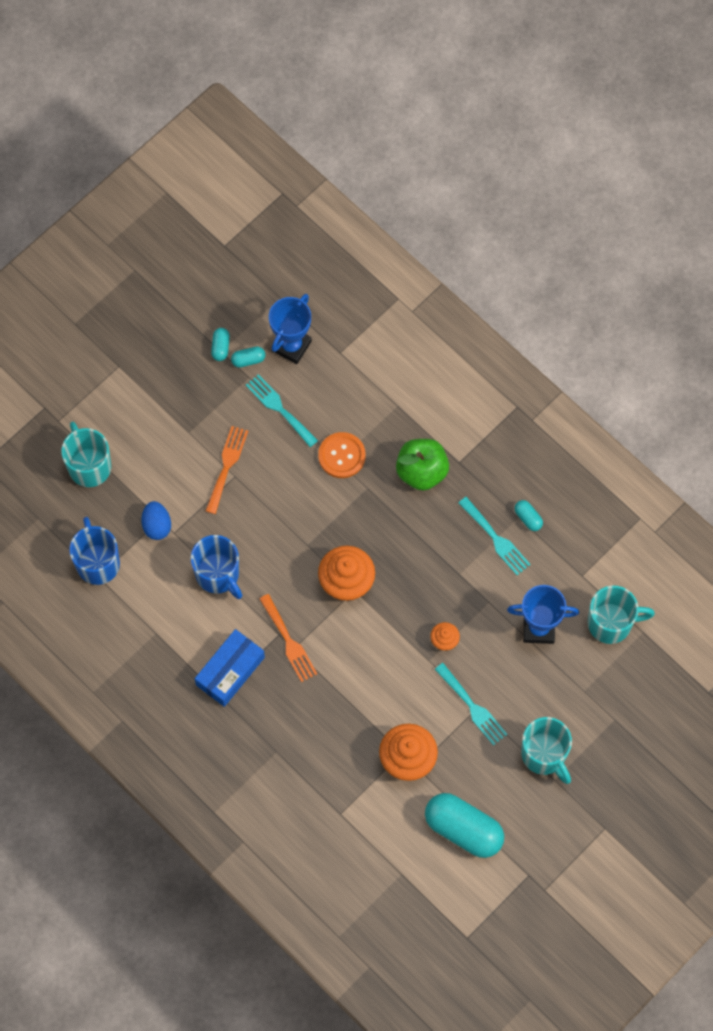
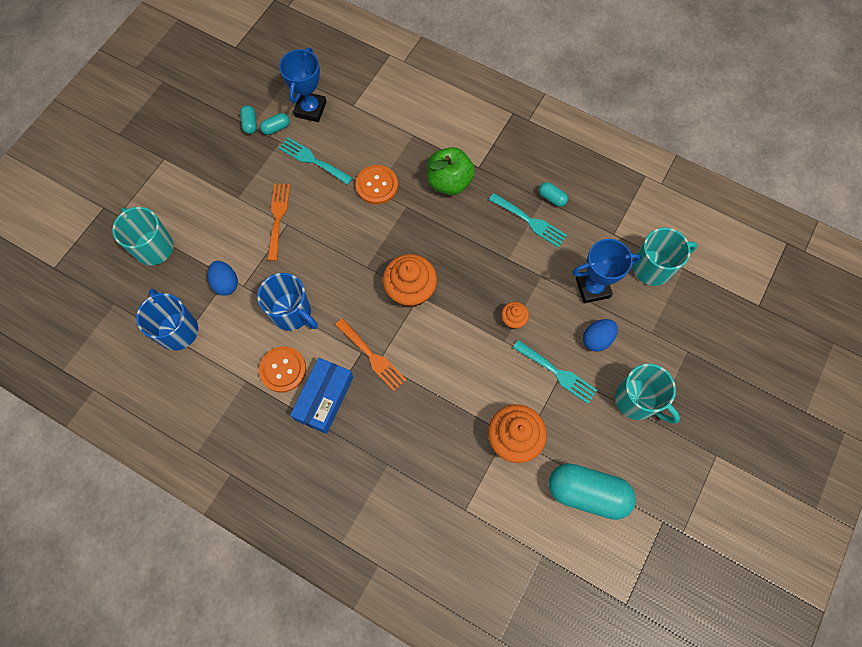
camera: 15 degrees left, 0 degrees up
none -> orange button [259,346,306,393]
none -> blue egg [583,319,618,352]

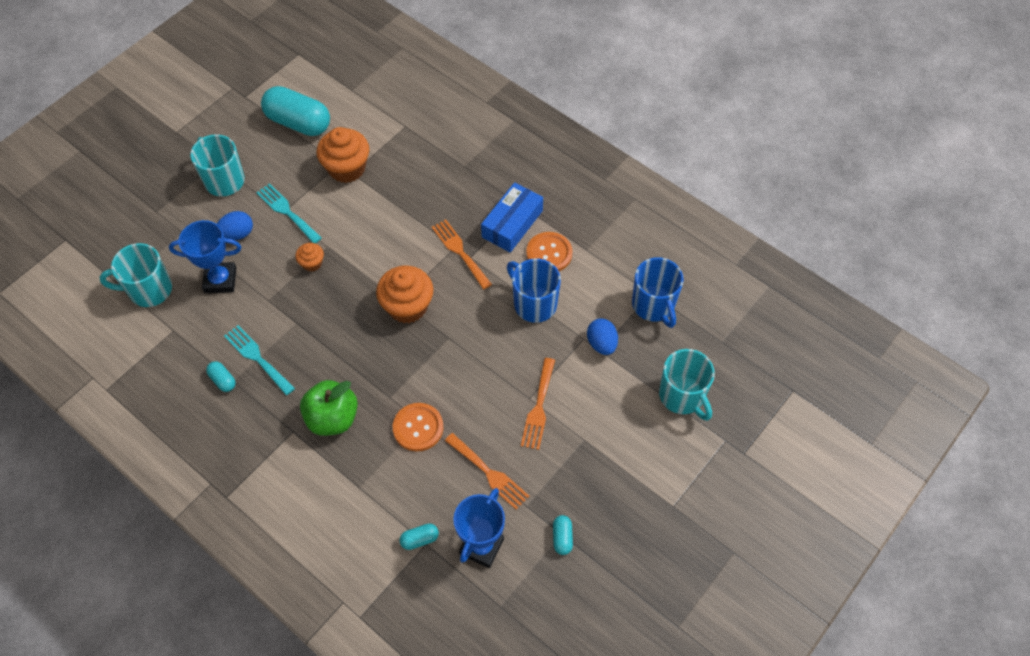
camera: 170 degrees left, 10 degrees down
turquoise capsule [260,113,290,135] -> turquoise capsule moved to [399,523,439,550]
turquoise fork [279,137,353,185] -> orange fork [445,433,529,510]

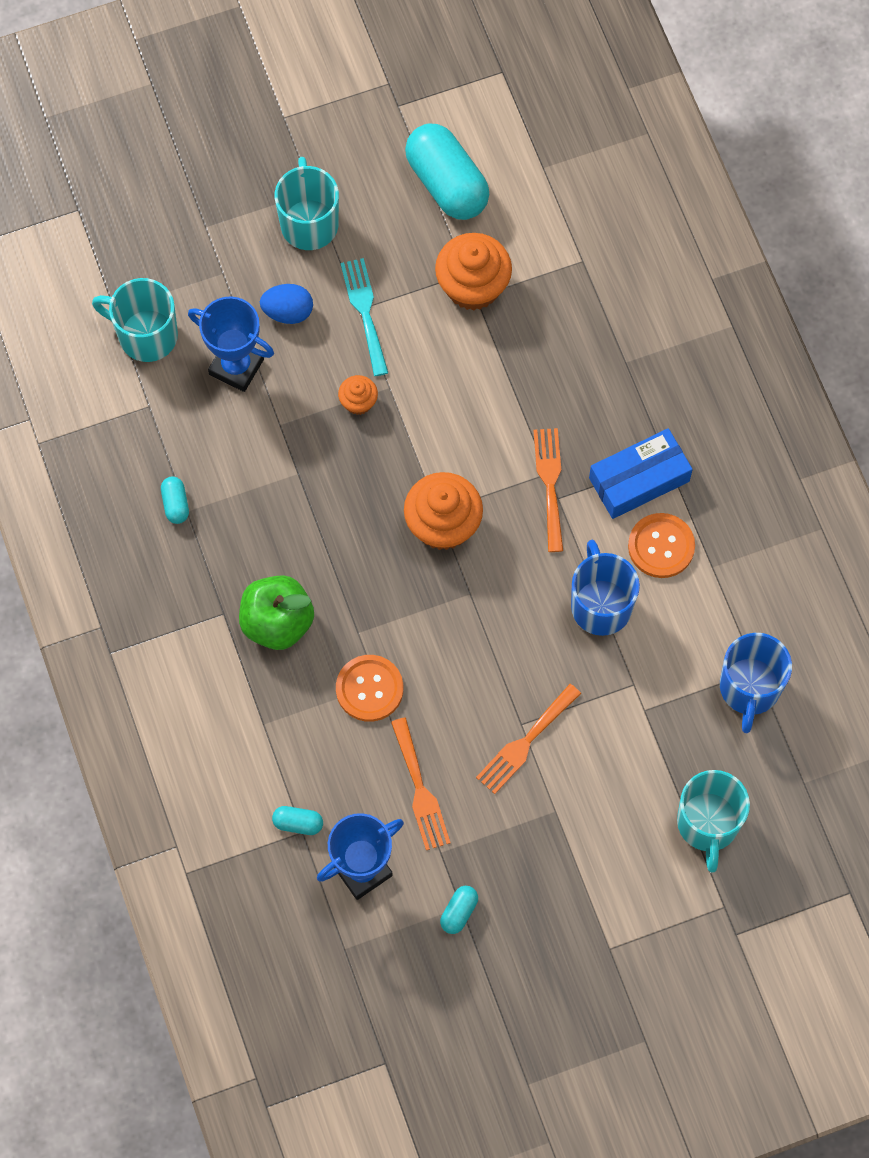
camera: 30 degrees right, 10 degrees up
turquoise fork [224,325,295,395] -> none
blue egg [587,318,618,355] -> none

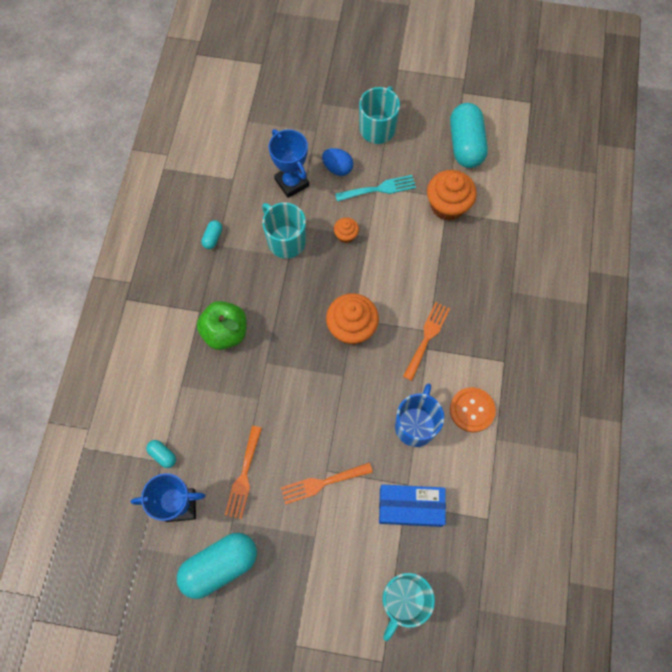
camera: 30 degrees right, 0 degrees up
turquoise mug [92,278,178,362] -> turquoise mug moved to [262,202,306,259]
orange button [336,655,403,722] -> none
turquoise fork [340,258,388,376] -> turquoise fork turned 60 degrees clockwise [335,175,416,202]
turquoise capsule [440,886,478,934] -> turquoise capsule [177,533,257,599], size x2.30
blue box [589,428,693,519] -> blue box moved to [379,484,446,527]
blue mug [720,633,792,733] -> none

